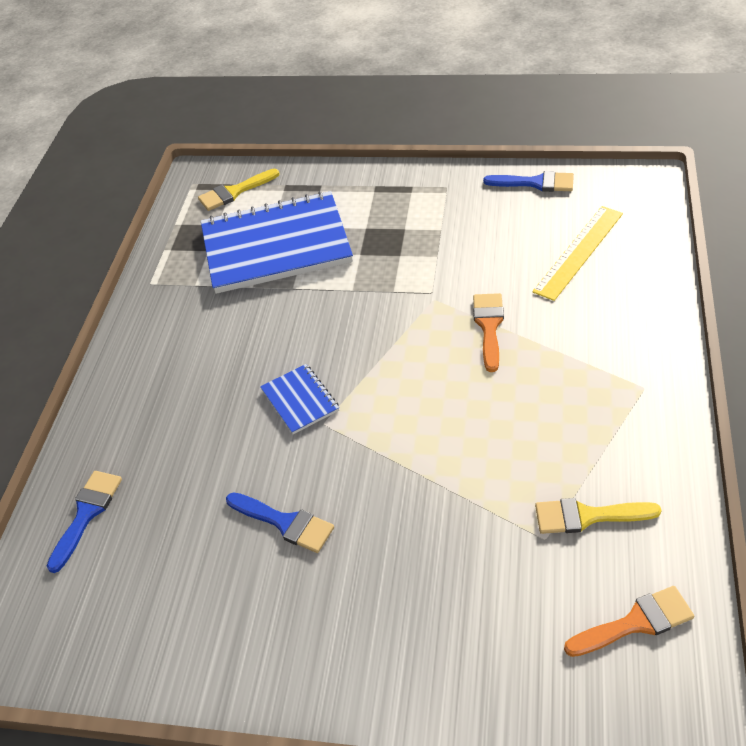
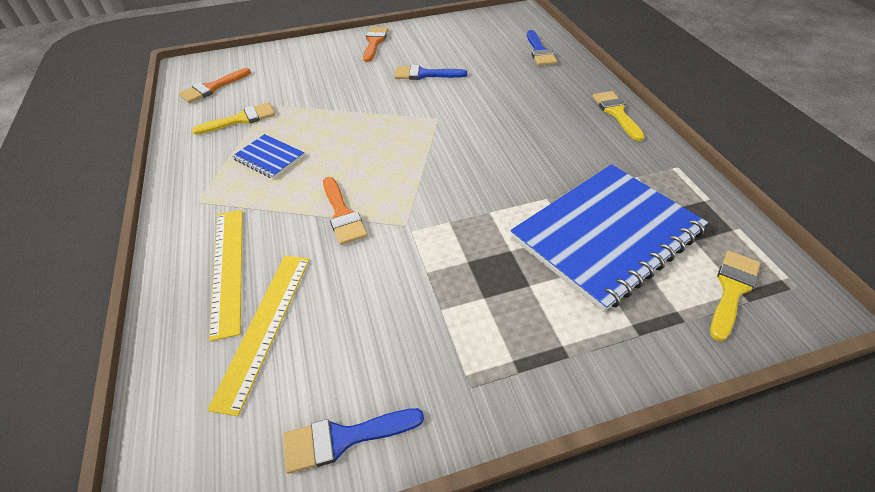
camera: 150 degrees right, 0 degrees up
blue notebook [260,364,339,434] -> blue notebook moved to [232,134,305,179]
none -> yellow ruler [209,210,243,341]
none -> orange brush [363,27,388,62]
none -> yellow brush [592,91,645,141]

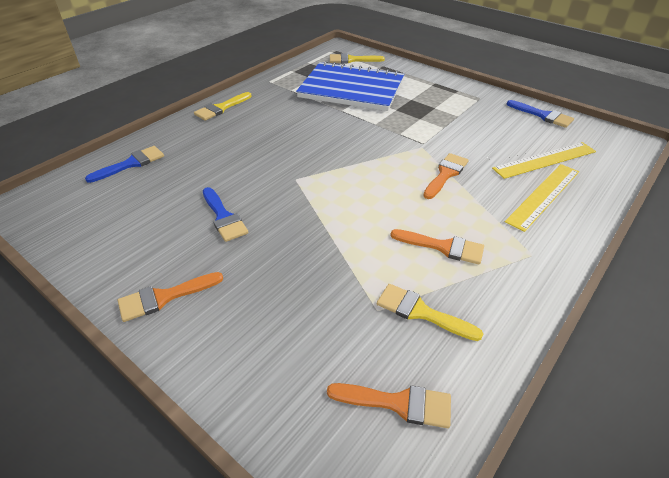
camera: 125 degrees left, 5 degrees down
blue notebook [232,134,305,179] -> orange brush [390,229,484,265]

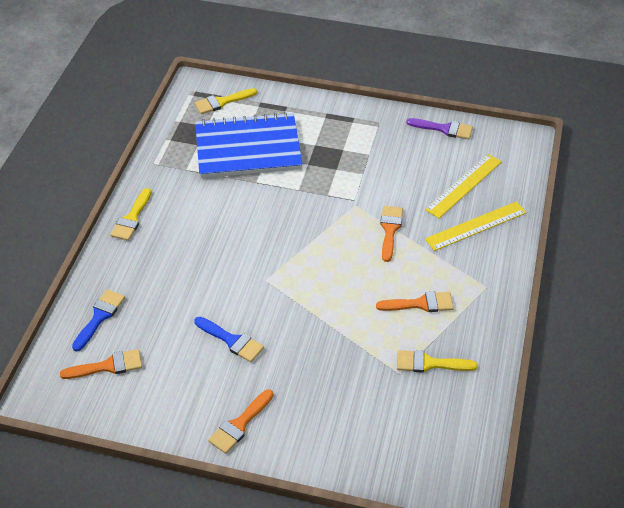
camera: 25 degrees left, 5 degrees up
orange brush [327,383,451,428] -> orange brush moved to [60,349,142,379]
yellow ruler [505,164,579,232] -> yellow ruler turned 45 degrees clockwise [425,201,527,251]
blue brush [507,100,574,128] -> purple brush [406,118,473,139]

